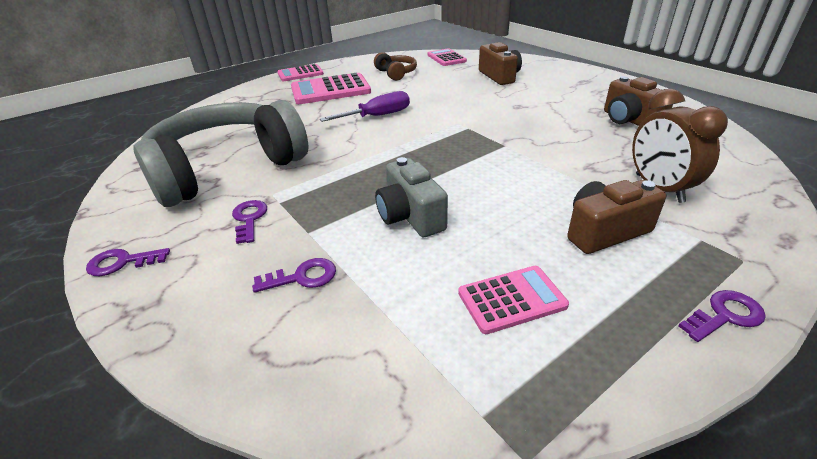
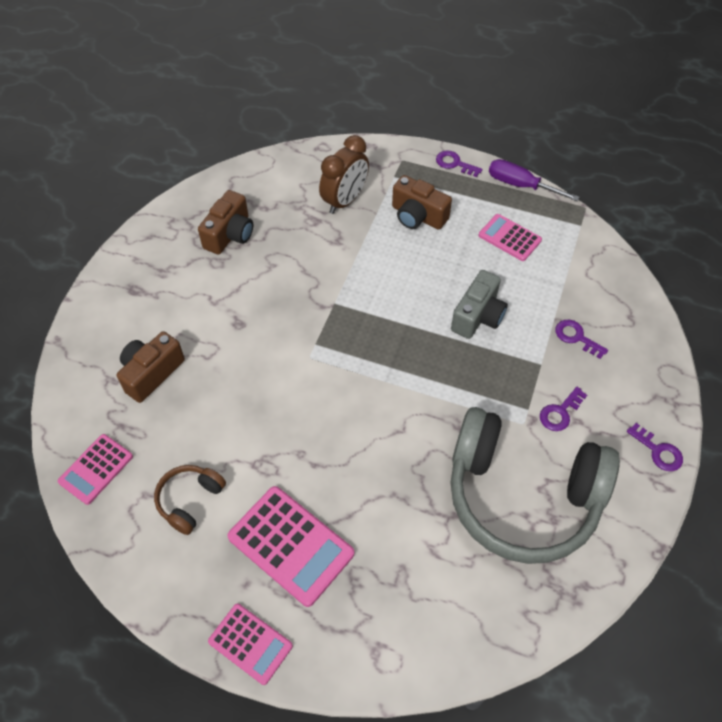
camera: 125 degrees left, 20 degrees up
purple screwdriver [320,91,410,122] -> purple screwdriver moved to [489,159,580,201]

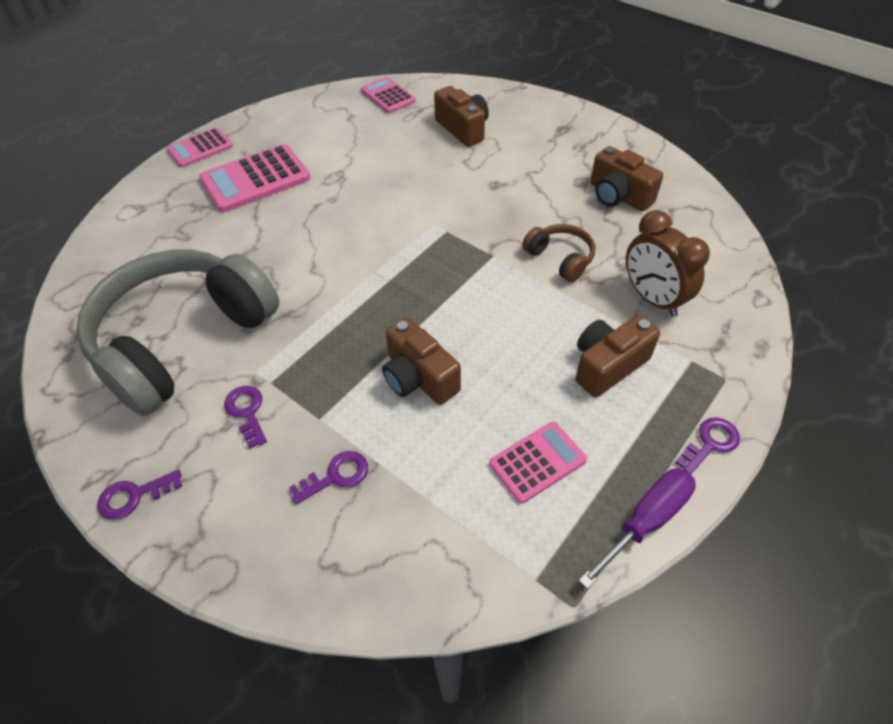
camera: 110 degrees right, 5 degrees down
brown headphones [154,465,226,535] -> brown headphones moved to [522,224,596,282]
grey camera [451,270,508,339] -> brown camera [382,317,461,405]

